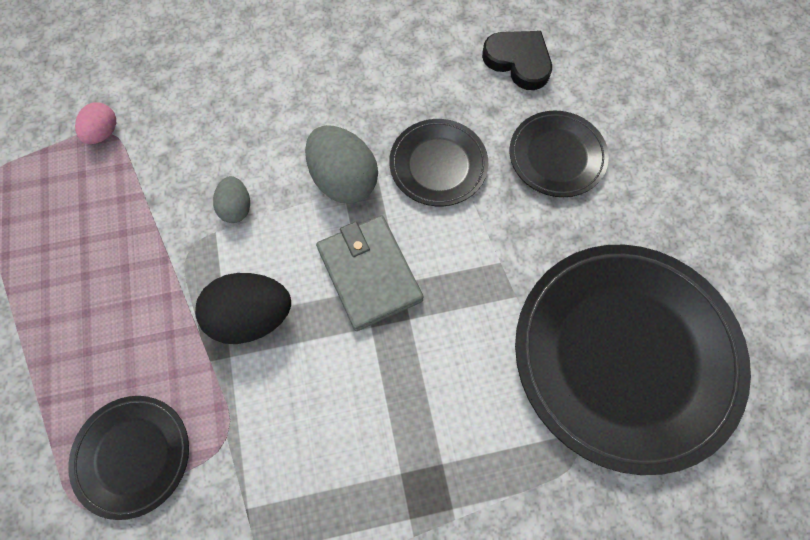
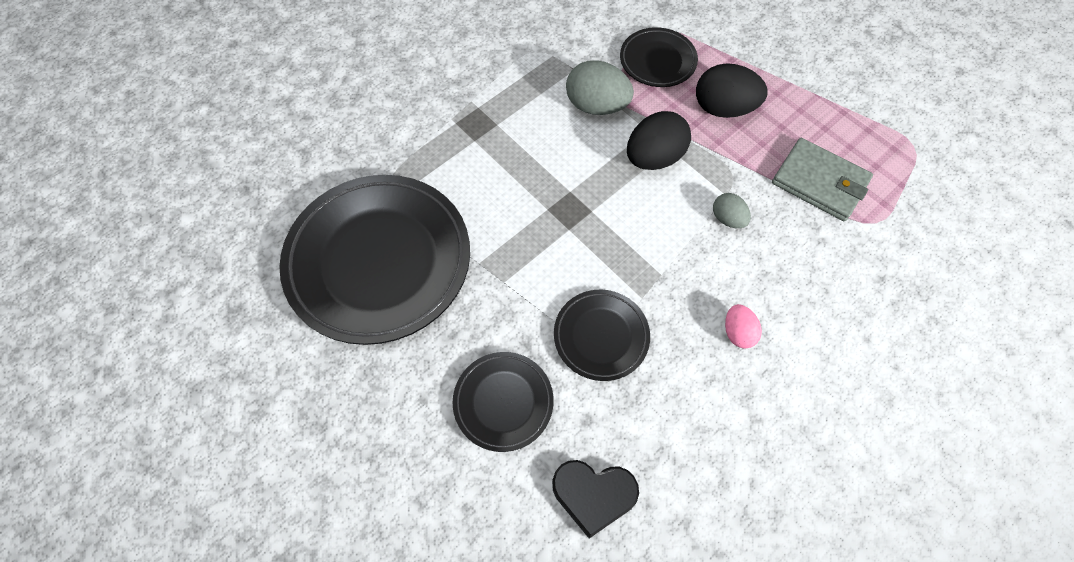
camera: 150 degrees right, 5 degrees down
pink egg [75,102,116,144] -> pink egg moved to [725,304,762,349]
grey egg [305,125,378,204] -> grey egg moved to [566,60,634,115]
grey wallet [316,215,424,331] -> grey wallet moved to [772,138,873,221]
none -> black egg [696,63,768,118]

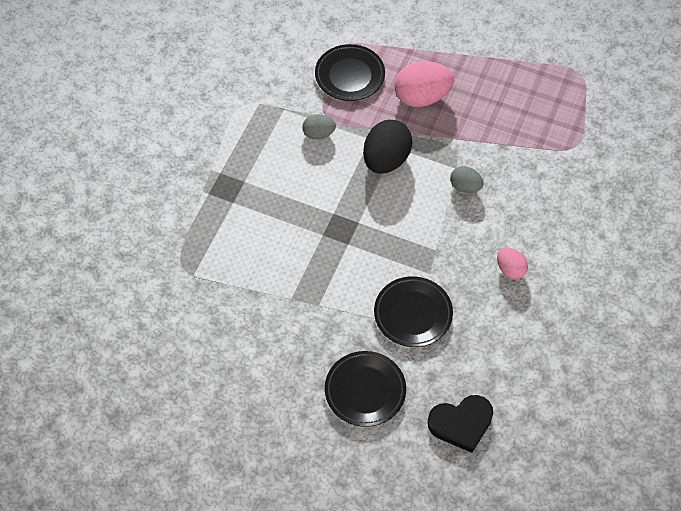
camera: 25 degrees left, 5 degrees down
black plate [279,175,470,345] -> none
grey egg [566,60,634,115] -> grey egg [302,114,336,140], size x0.56
black egg [696,63,768,118] -> pink egg [394,61,454,107]
grey wallet [772,138,873,221] -> none

